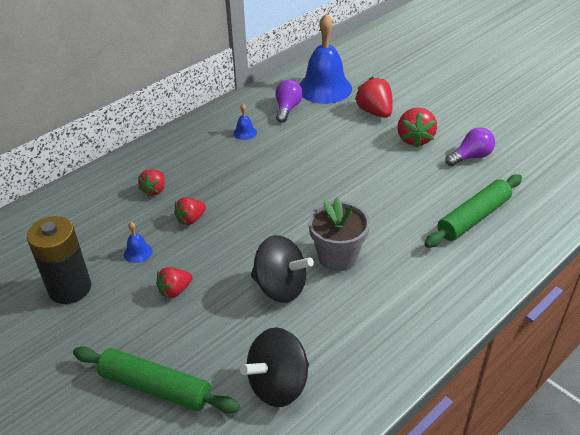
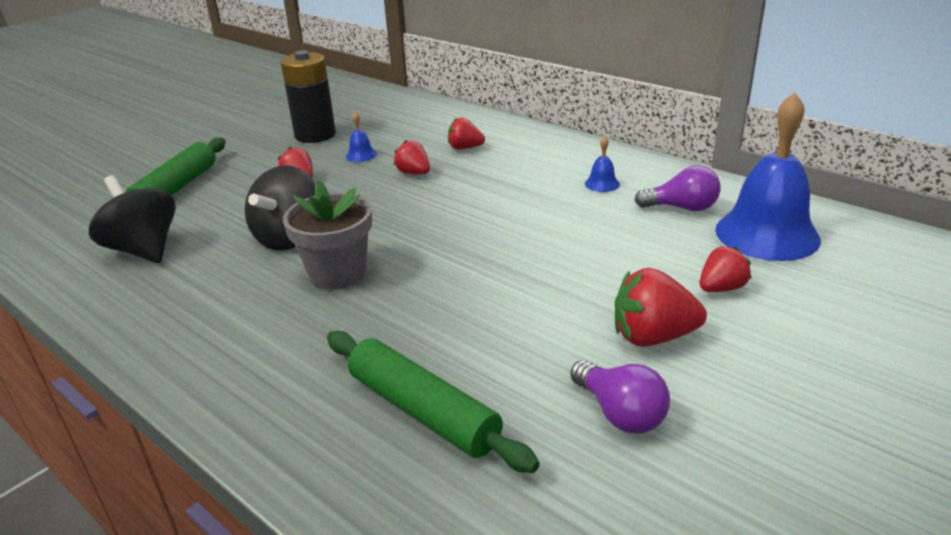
camera: 85 degrees right, 10 degrees down
red strawberry [355,77,393,118] -> red strawberry [700,246,751,292], size x0.64

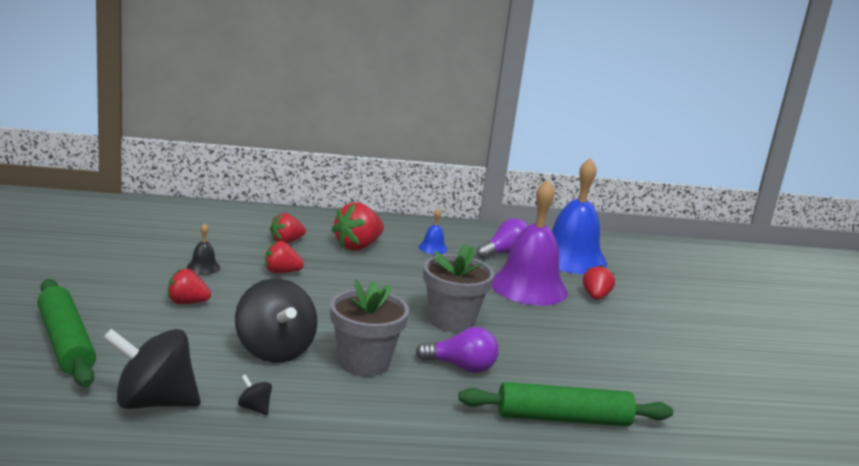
camera: 50 degrees left, 10 degrees down
black battery [281,50,336,143] -> none
blue bell [346,112,377,162] -> black bell [187,223,220,275]
purple light bulb [570,360,670,434] -> purple light bulb moved to [416,327,498,373]
red strawberry [615,268,707,347] -> red strawberry moved to [331,202,384,251]
none -> black spinning top [238,374,272,415]
none -> grey flower pot [423,243,494,332]
none -> purple bell [492,180,568,306]

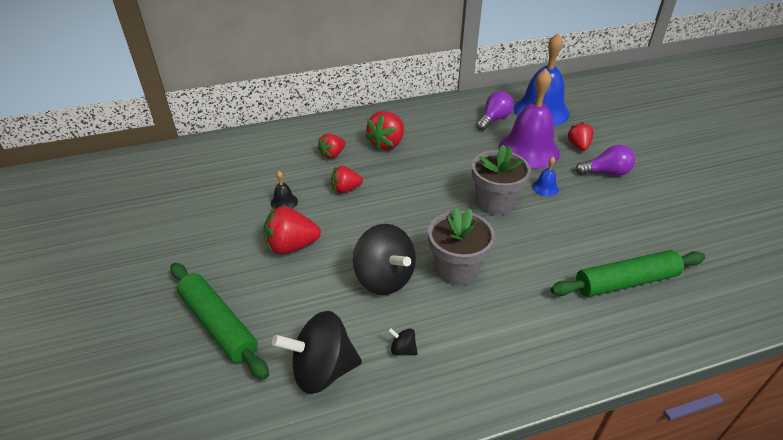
camera: 10 degrees left, 20 degrees up
red strawberry [168,269,211,304] -> red strawberry [263,206,321,254], size x1.55
purple light bulb [416,327,498,373] -> purple light bulb moved to [575,145,635,176]
blue bell [419,208,448,254] -> blue bell moved to [532,157,559,196]

